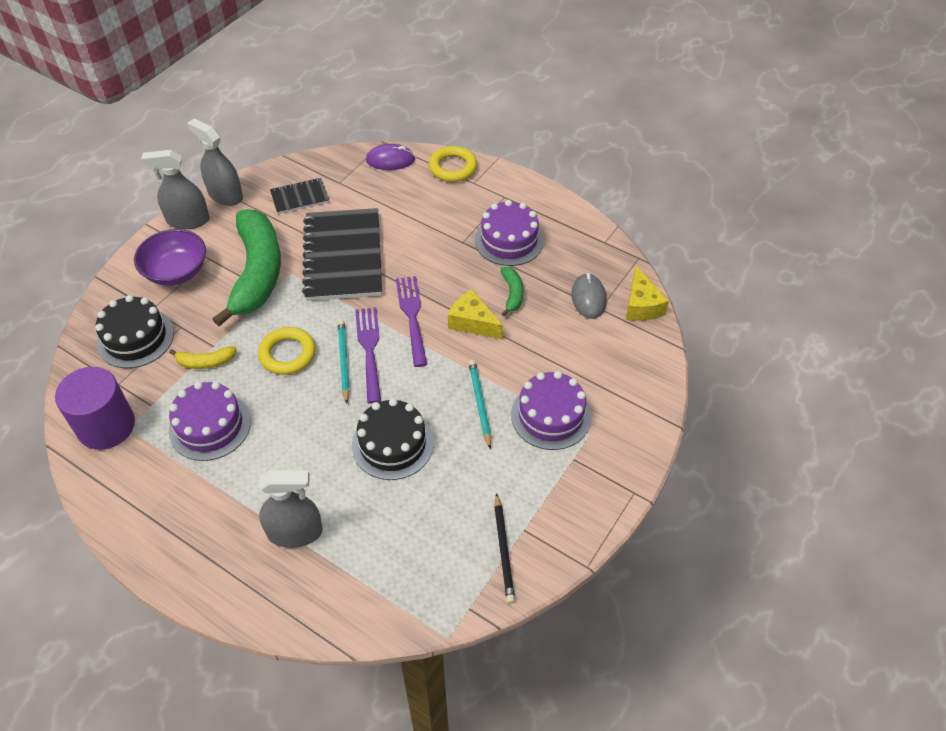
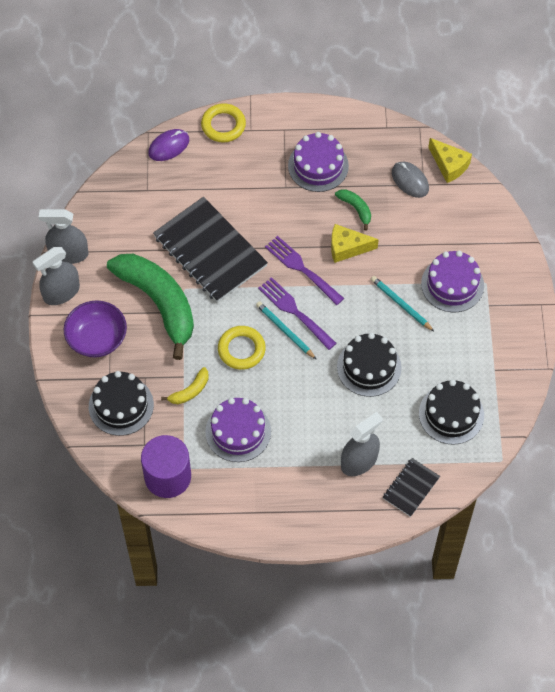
camera: 35 degrees left, 10 degrees up
black notebook [270,178,329,214] -> black notebook moved to [383,458,440,517]
black pencil [494,493,515,603] -> none
none -> black cake [419,379,484,445]

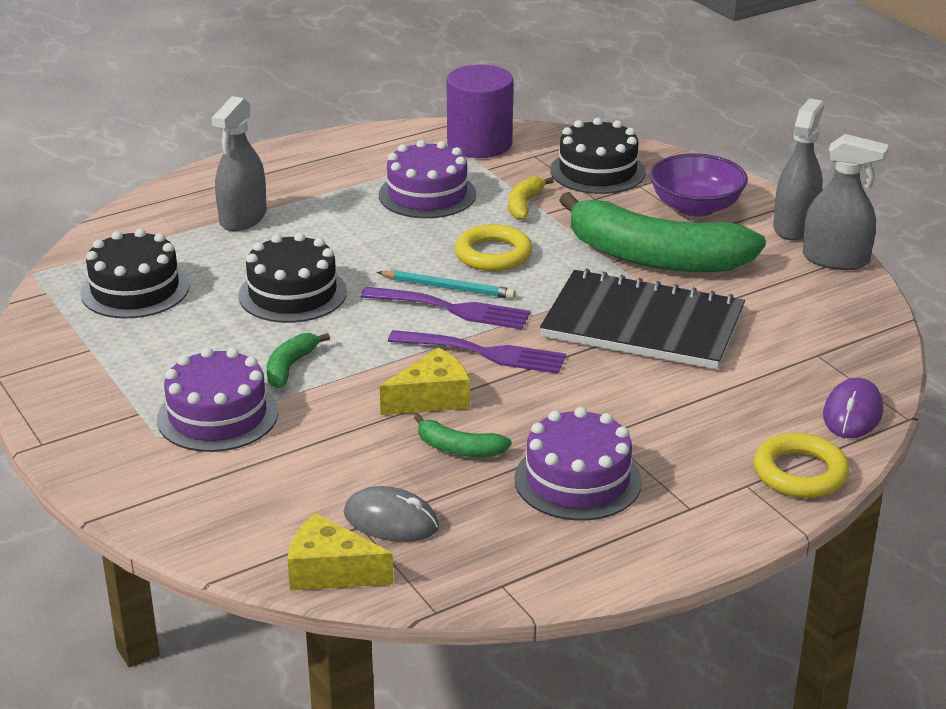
camera: 150 degrees right, 30 degrees down
grey spray bottle [39,209,88,264] -> grey spray bottle turned 45 degrees clockwise [803,134,888,270]
turquoise pencil [371,276,434,331] -> green banana [266,333,330,388]
black notebook [383,458,440,517] -> none

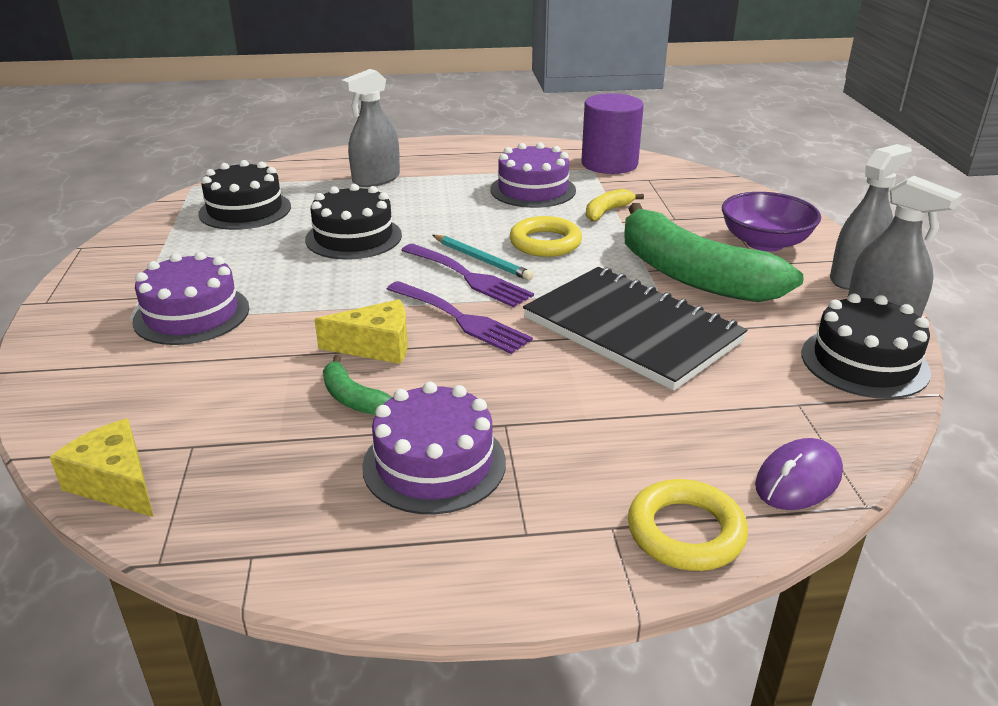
camera: 25 degrees right, 0 degrees up
green banana [266,333,330,388] -> none
grey mouse [344,486,439,542] -> none
black cake [550,118,646,194] -> black cake moved to [801,294,931,399]

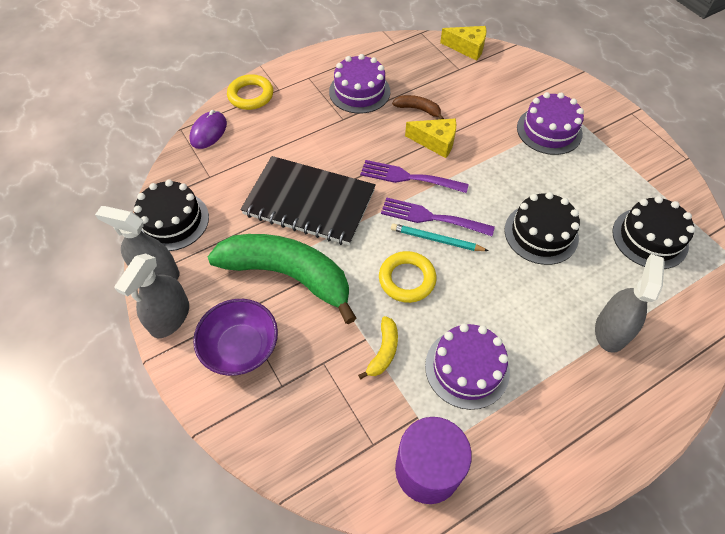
camera: 155 degrees right, 25 degrees up
yellow cheese [314,299,408,364] -> yellow cheese turned 135 degrees counterclockwise [405,118,456,158]
green banana [323,355,392,415] -> brown banana [392,95,444,119]

